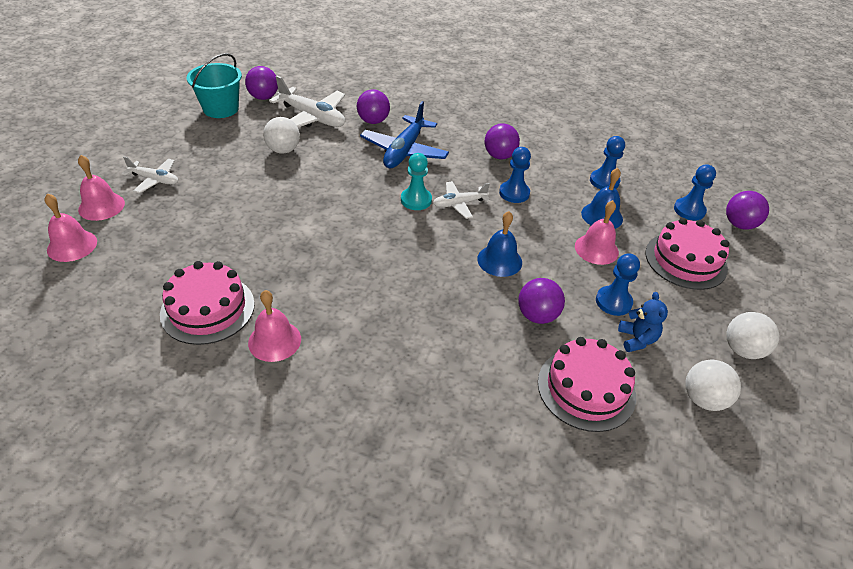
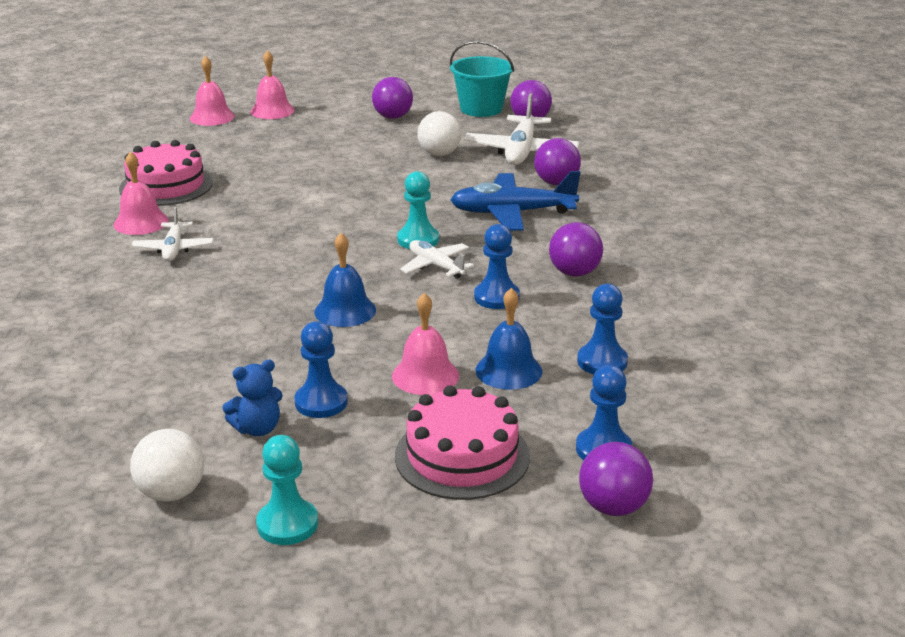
camera: 70 degrees right, 15 degrees down
white plane [122,156,178,193] -> white plane moved to [131,206,213,261]
purple ball [518,278,565,324] -> purple ball moved to [372,77,413,119]
pink cake [538,337,636,432] -> none
white ball [726,312,779,359] -> turquoise pawn [256,435,318,545]

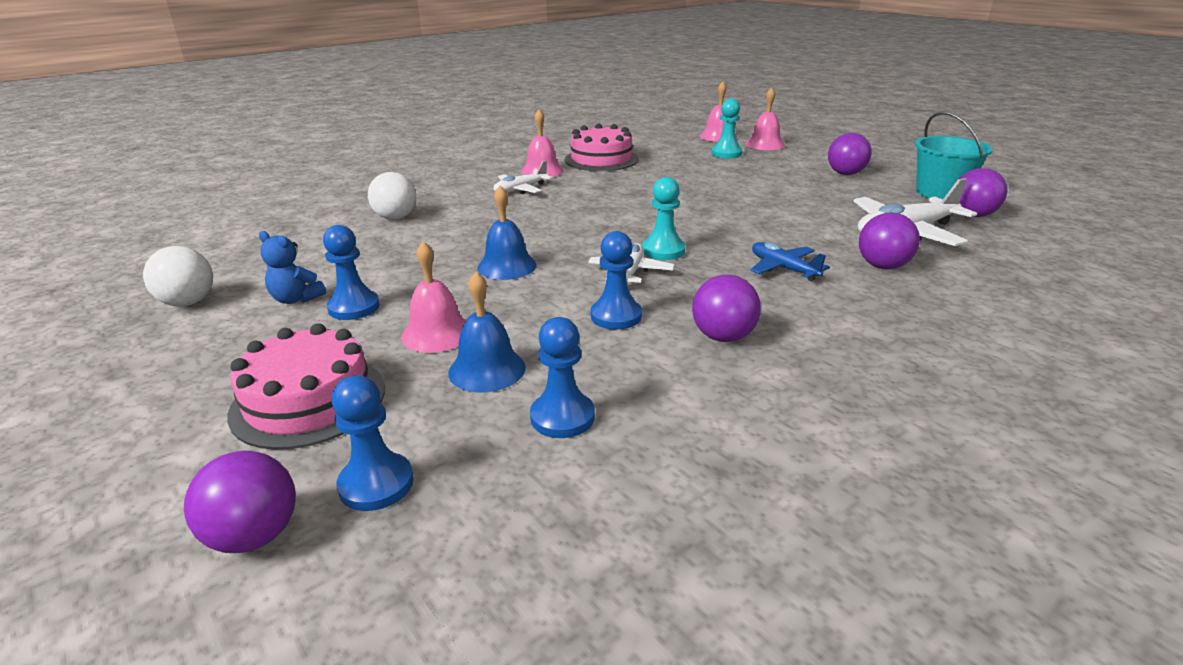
camera: 55 degrees right, 0 degrees up
turquoise pawn [256,435,318,545] -> turquoise pawn moved to [711,99,743,158]
white ball [417,111,462,156] -> white ball moved to [368,172,416,220]
blue plane [450,171,581,231] -> blue plane [750,242,830,281], size x0.59

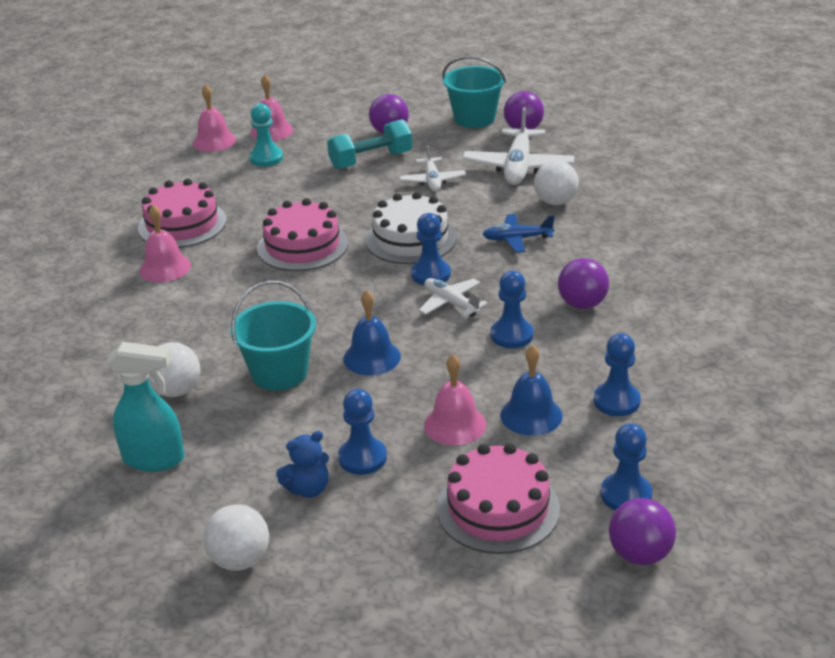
camera: 55 degrees left, 5 degrees up
white plane [493,161,553,194] -> white plane moved to [399,145,466,192]
turquoise pawn [642,177,685,260] -> blue pawn [411,213,451,285]
purple ball [859,213,920,269] -> white ball [534,160,579,205]
none -> turquoise spray bottle [107,342,185,471]
none -> turquoise bucket [230,281,316,391]
none -> pink cake [257,198,348,271]
none -> turquoise dumbbell [327,119,412,169]
none -> white cake [366,192,457,264]

